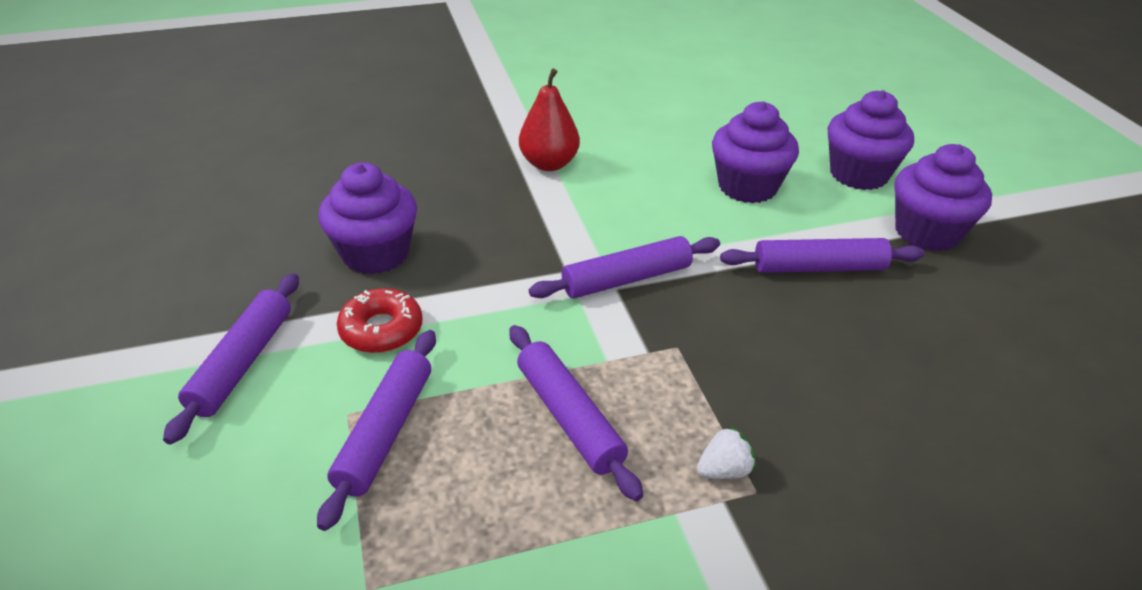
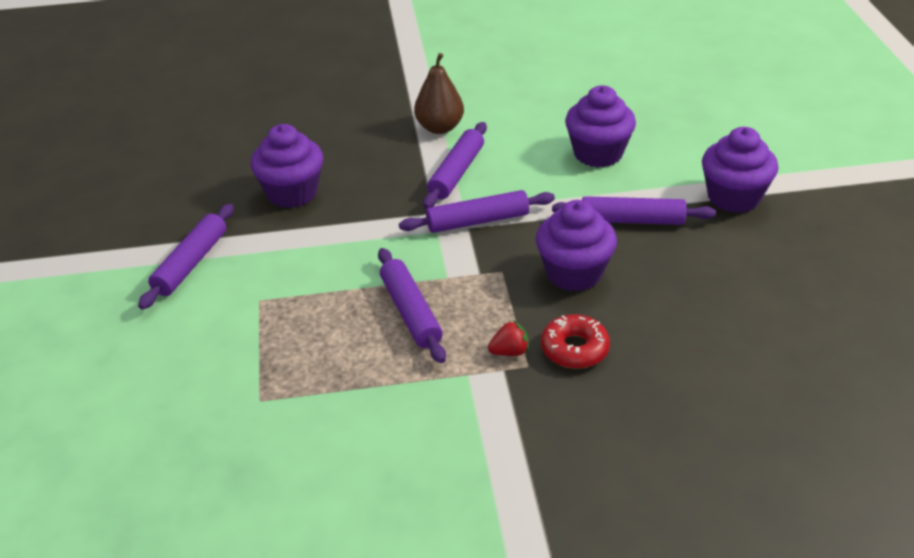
camera: 10 degrees right, 0 degrees up
purple rolling pin [317,330,436,531] -> purple rolling pin moved to [423,122,487,209]
red donut [337,288,423,353] -> red donut moved to [541,314,610,369]
red pear [519,68,580,171] -> brown pear [414,53,464,134]
white strawberry [697,425,756,479] -> red strawberry [488,320,529,356]
purple cupcake [828,90,914,190] -> purple cupcake moved to [536,200,617,292]

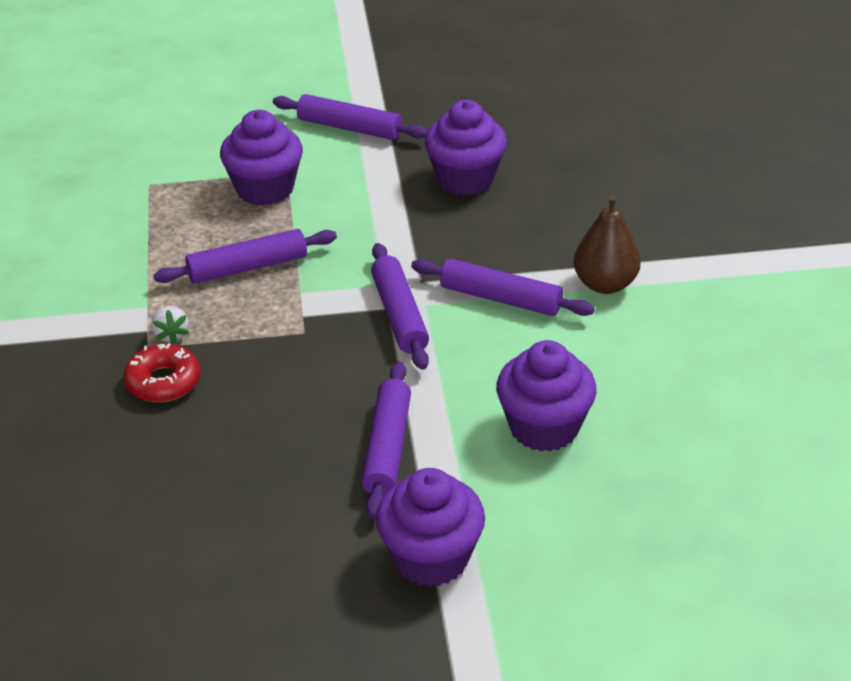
camera: 90 degrees right, 0 degrees up
red strawberry [488,320,529,356] -> white strawberry [151,306,189,344]
purple cupcake [536,200,617,292] -> purple cupcake moved to [220,110,303,206]

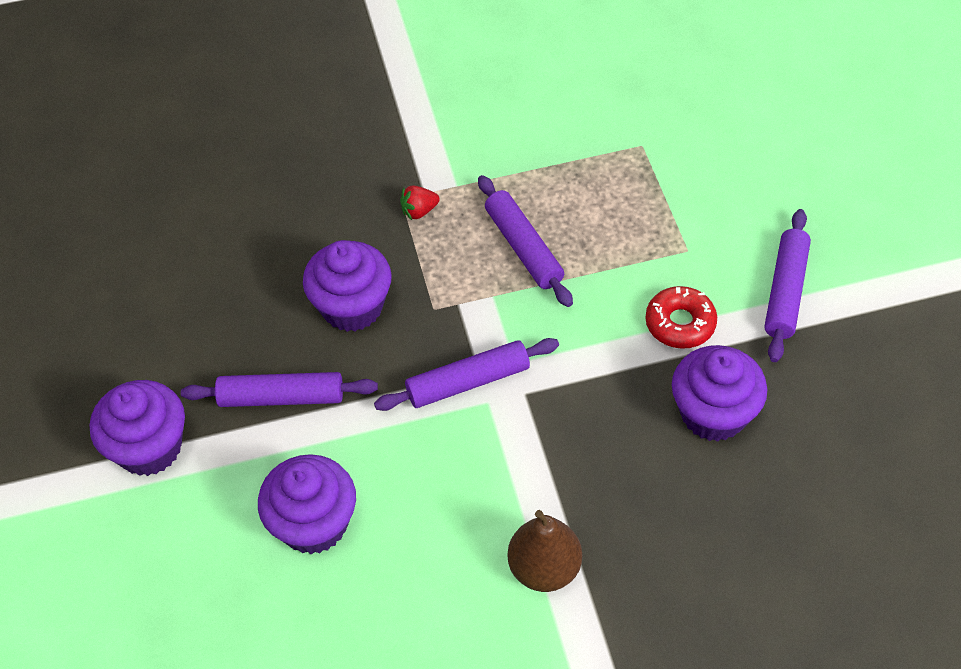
camera: 85 degrees right, 15 degrees up
red donut [124,343,201,402] -> red donut moved to [645,286,717,349]
white strawberry [151,306,189,344] -> red strawberry [400,186,440,220]
purple cupcake [220,110,303,206] -> purple cupcake moved to [303,240,392,332]
purple rolling pin [411,258,594,316] -> none

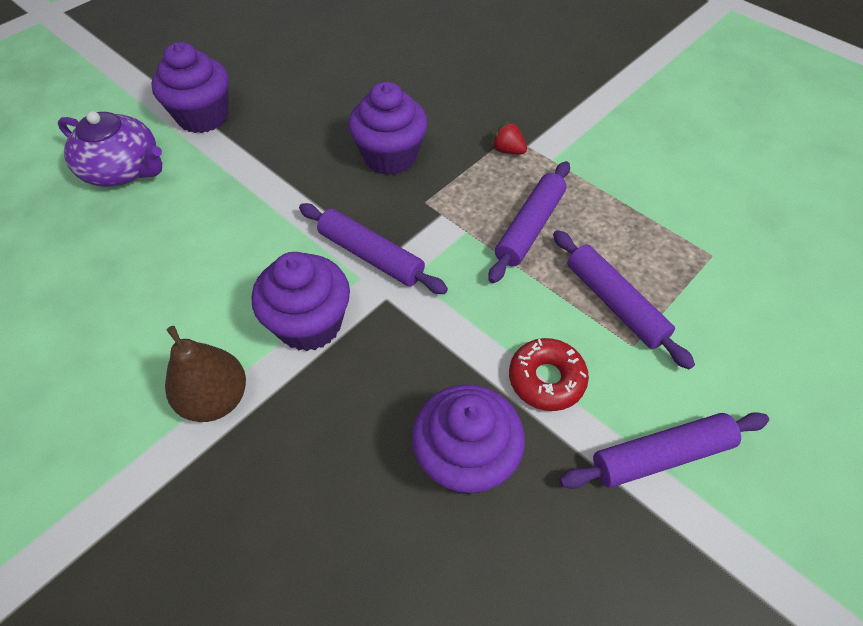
camera: 55 degrees right, 0 degrees up
purple rolling pin [181,372,378,407] -> purple rolling pin moved to [553,230,695,369]
purple cupcake [258,454,356,554] -> purple cupcake moved to [252,252,350,351]
none -> purple teapot [58,111,162,187]

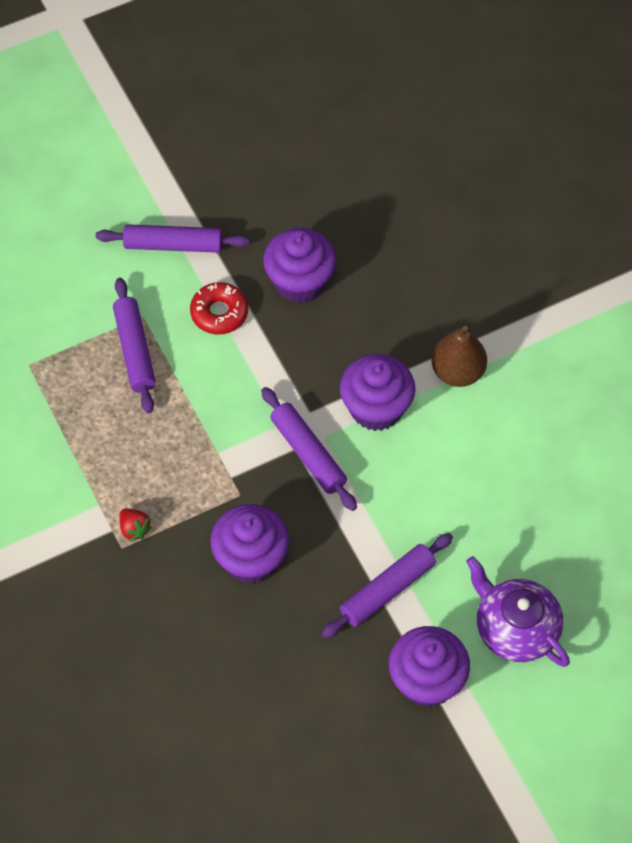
camera: 160 degrees left, 5 degrees up
purple rolling pin [488,161,570,283] -> purple rolling pin moved to [322,533,453,638]

